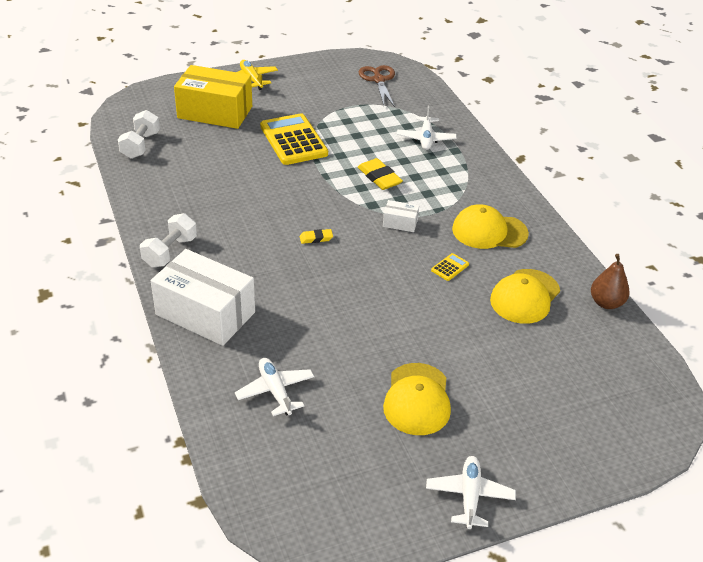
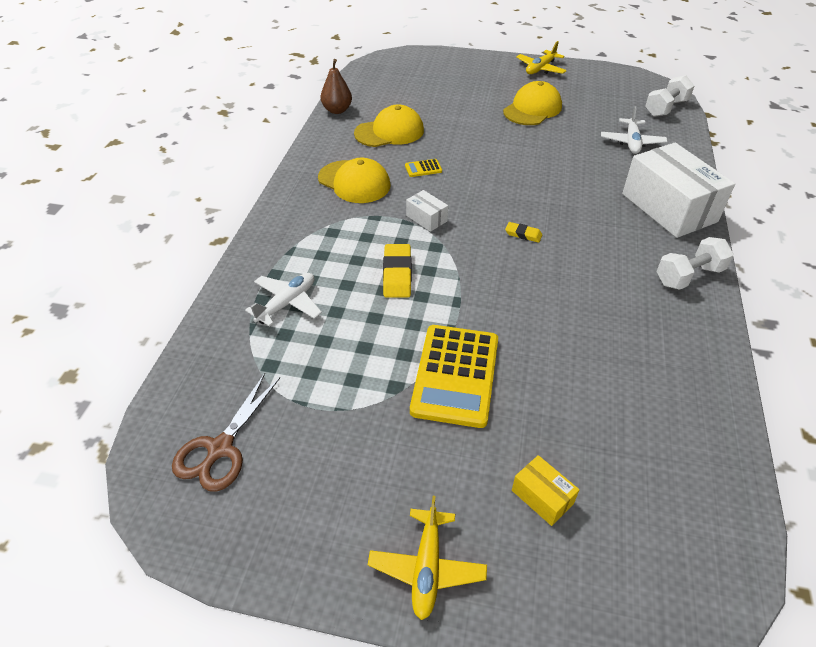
camera: 145 degrees left, 5 degrees up
white dumbbell [118,110,160,159] -> white dumbbell moved to [645,75,694,117]
yellow box [174,65,252,129] -> yellow box [512,455,580,526], size x0.43
white plane [426,456,516,529] -> yellow plane [516,41,567,74]

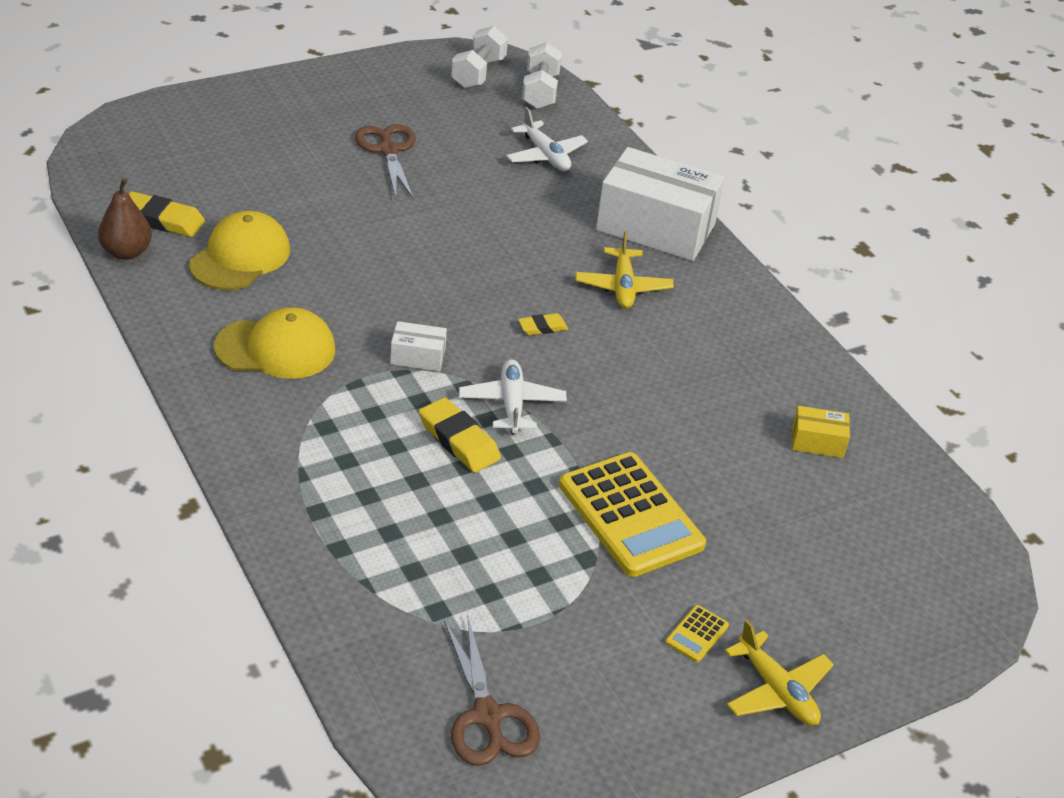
camera: 45 degrees left, 5 degrees down
white plane [245,273,322,327] -> white plane moved to [459,359,567,435]
yellow calculator [405,159,442,177] -> yellow calculator moved to [665,605,729,662]
yellow cap [503,81,562,125] -> brown scissors [355,124,416,200]
yellow box [512,455,580,526] -> yellow box moved to [792,406,850,458]
yellow plane [516,41,567,74] -> yellow plane moved to [575,230,674,309]
white dumbbell [657,237,734,290] -> white dumbbell moved to [451,26,508,89]
none -> yellow eraser [129,191,205,237]

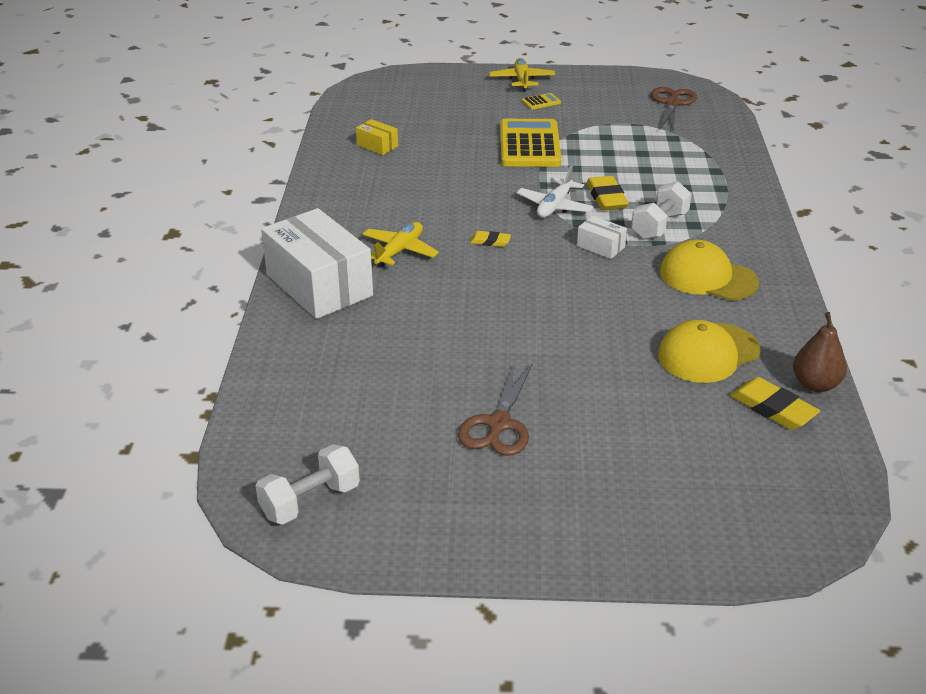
camera: 145 degrees left, 5 degrees down
white plane [506,107,588,171] -> none
white dumbbell [522,42,562,109] -> white dumbbell moved to [631,181,692,240]

